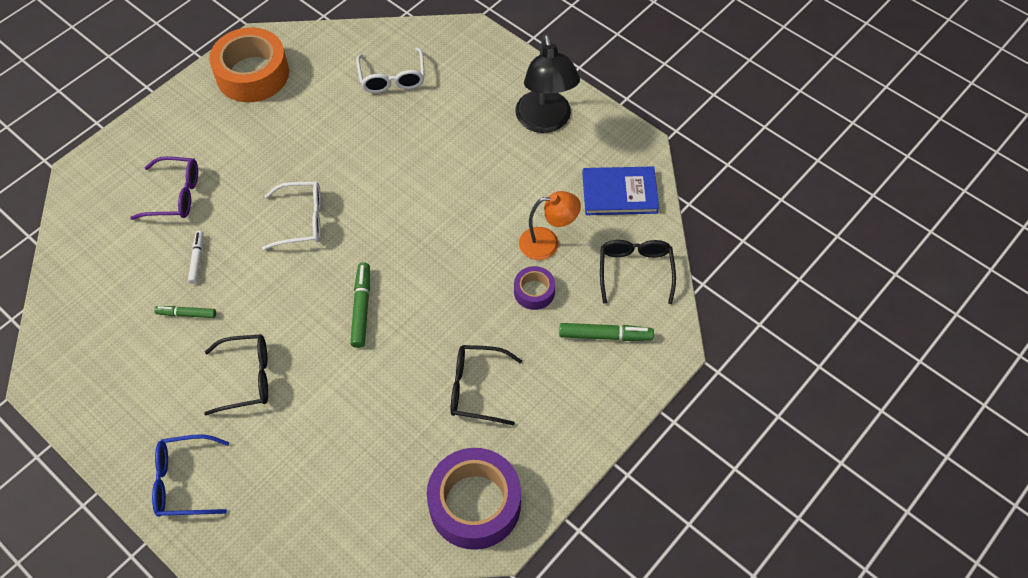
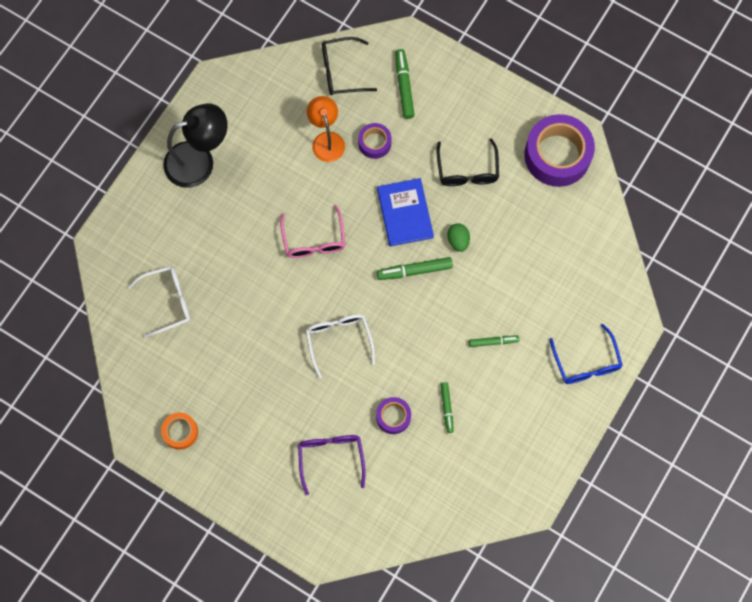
camera: 100 degrees left, 15 degrees up
white marker [188,231,204,284] -> purple tape [376,397,411,434]
black glasses [204,334,268,415] -> green marker [469,336,519,347]
orange tape [209,27,289,102] -> orange tape [161,413,198,450], size x0.50
blue book [582,166,659,215] -> blue book moved to [377,178,434,247]
none -> pink glasses [280,205,345,258]
none -> green egg [447,223,470,252]

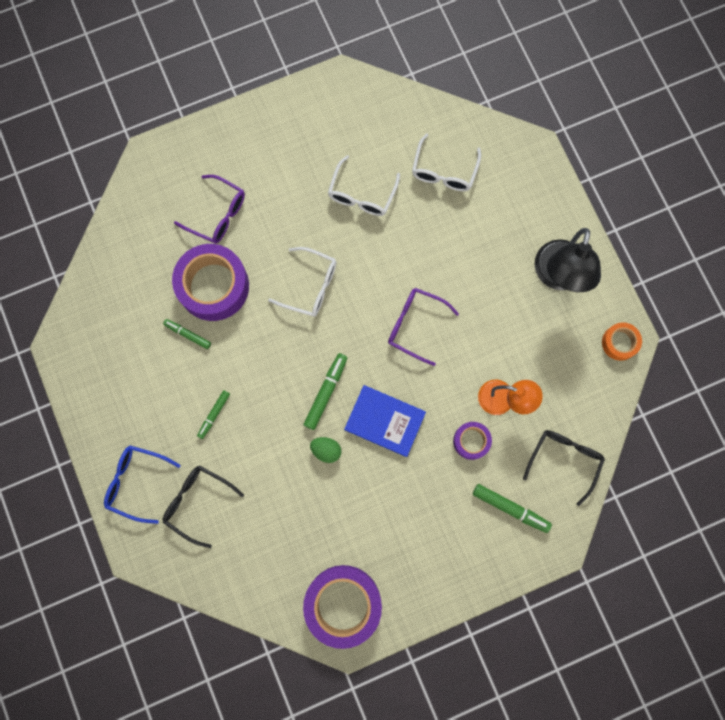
camera: 125 degrees right, 5 degrees up
orange tape [161,413,198,450] -> orange tape moved to [602,322,642,361]
pink glasses [280,205,345,258] -> purple glasses [388,288,459,366]
purple tape [376,397,411,434] -> purple tape [172,244,249,321], size x2.01
black glasses [436,138,499,186] -> black glasses moved to [162,465,244,548]
none -> white glasses [328,155,400,216]

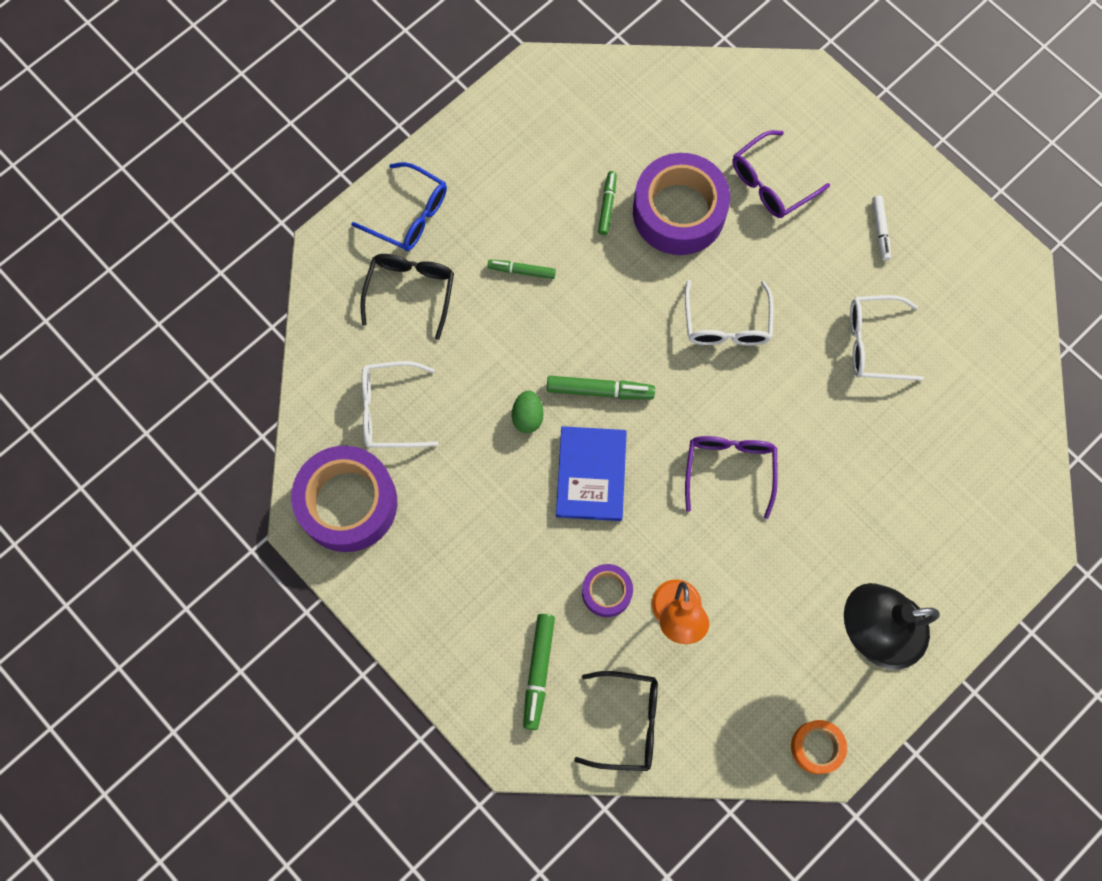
camera: 70 degrees right, 5 degrees down
blue glasses [104,446,180,524] -> blue glasses turned 120 degrees clockwise [351,162,447,251]
purple glasses [174,175,245,244] -> purple glasses turned 45 degrees clockwise [733,130,830,218]
white glasses [412,133,481,191] -> white glasses moved to [362,361,438,448]
none -> white marker [872,195,891,261]

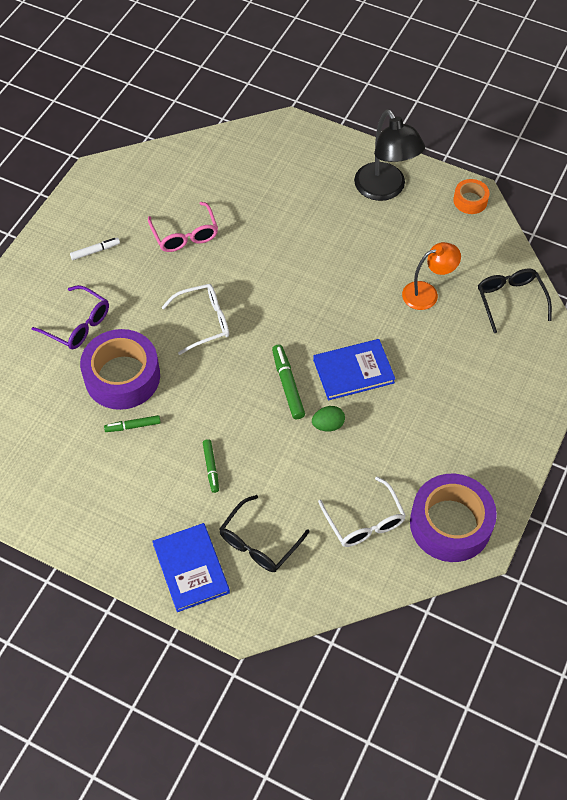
camera: 110 degrees left, 15 degrees down
blue glasses [351,162,447,251] -> blue book [152,523,230,612]
black glasses [360,254,454,340] -> black glasses turned 45 degrees counterclockwise [219,495,309,572]
green marker [523,614,555,730] -> none
purple tape [582,564,633,617] -> none
purple glasses [685,436,778,519] -> none
white glasses [850,295,924,381] -> pink glasses [148,202,218,252]

